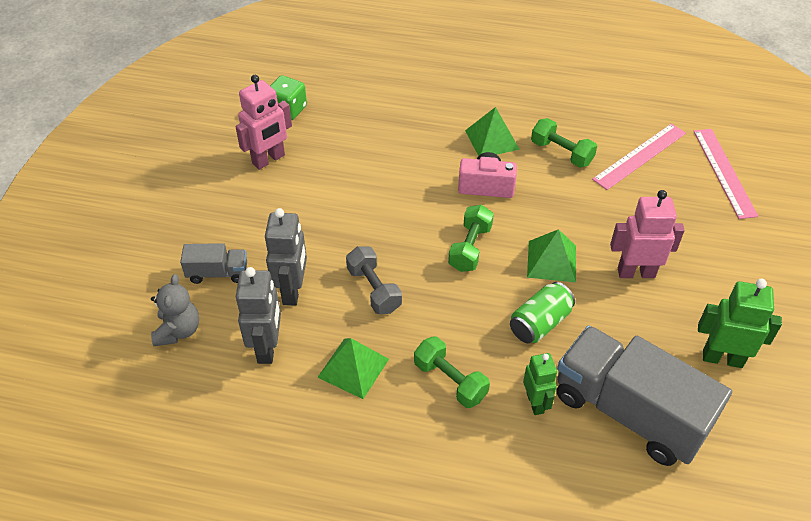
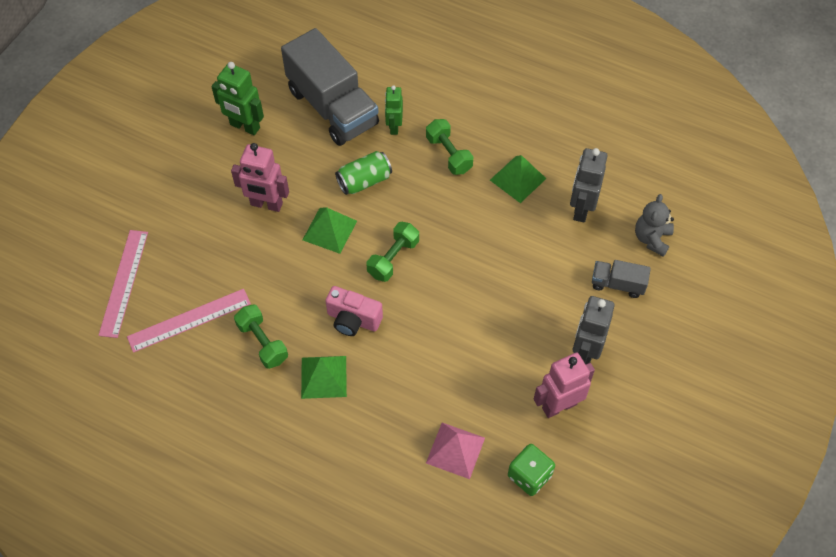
camera: 165 degrees left, 10 degrees up
grey robot [265,208,307,306] -> grey robot moved to [573,296,615,364]
grey dumbbell [346,246,402,314] -> none
none -> pink pyramid [426,423,485,479]

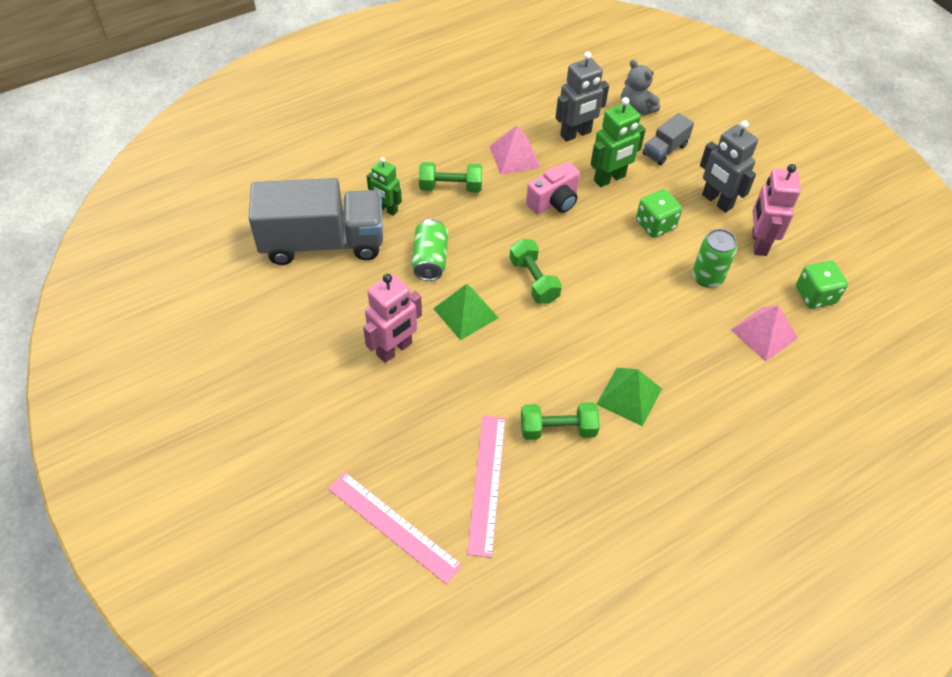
camera: 60 degrees left, 5 degrees down
green robot [211,62,264,135] -> green robot moved to [591,97,646,187]
pink camera [326,286,383,336] -> pink camera moved to [526,162,580,214]
green pyramid [490,155,547,203] -> pink pyramid [489,125,541,175]
grey robot [570,148,607,223] -> grey robot turned 75 degrees counterclockwise [555,51,609,142]
none -> green dice [636,189,682,238]
none -> green can [692,229,737,288]

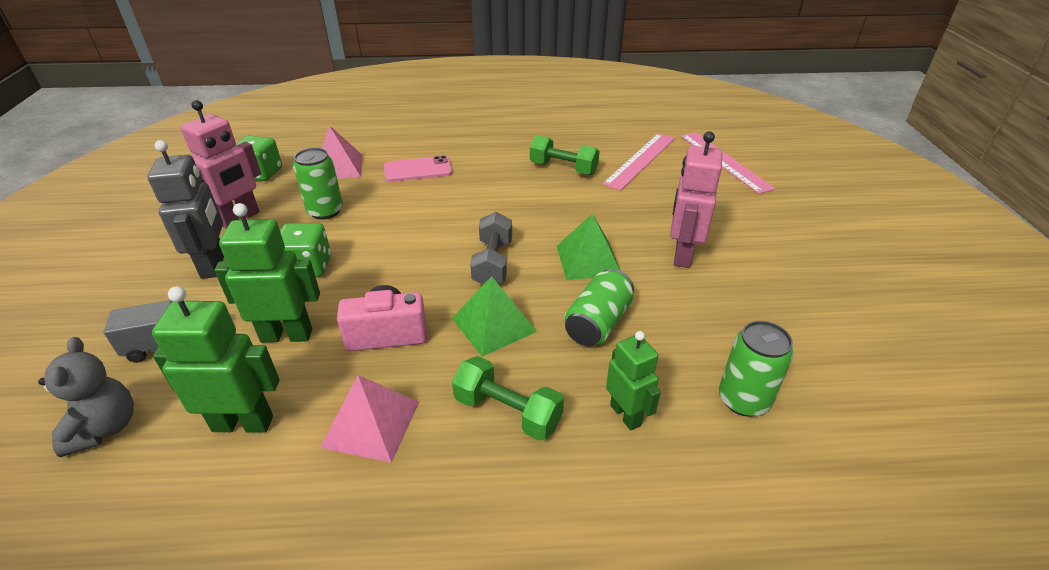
camera: 150 degrees left, 15 degrees down
grey truck [249,178,383,265] -> green can [719,321,794,417]
pink robot [363,274,422,363] -> pink robot turned 60 degrees counterclockwise [670,131,722,268]
green dumbbell [509,239,562,304] -> grey dumbbell [470,212,512,285]
grey robot [555,51,609,142] -> green robot [152,286,280,433]
green pyramid [596,368,662,427] -> green pyramid moved to [452,276,537,357]
none -> pink phone [384,156,452,182]

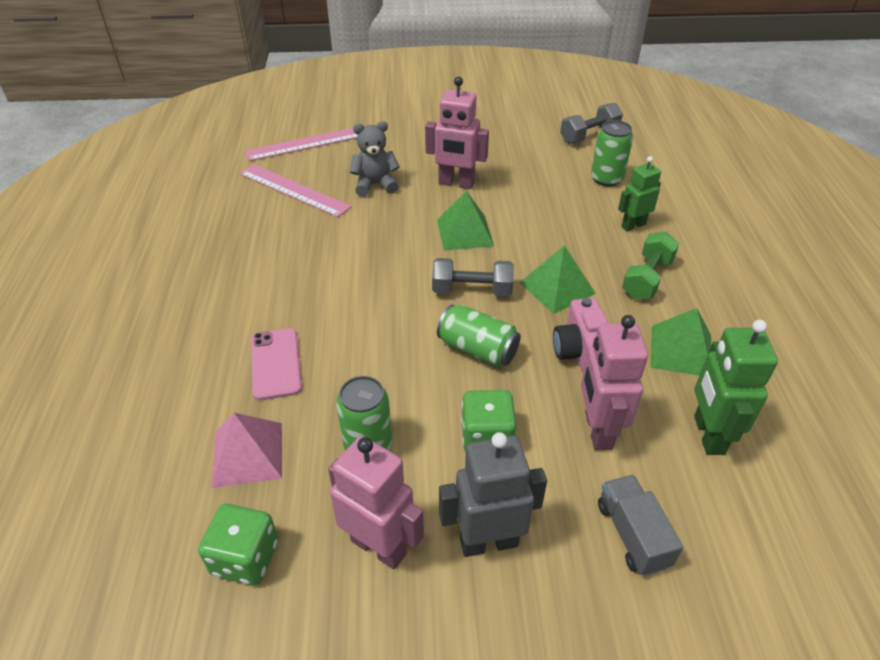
camera: 90 degrees left, 5 degrees up
grey teddy bear [38,337,134,457] -> grey teddy bear moved to [350,121,400,197]
green robot [214,203,320,343] -> pink robot [581,315,648,450]
pink pyramid [320,375,419,463] -> green pyramid [651,308,711,376]
green dumbbell [530,135,600,175] -> none
green can [564,269,634,346] -> green can moved to [437,305,521,367]
none -> grey dumbbell [560,103,623,144]

